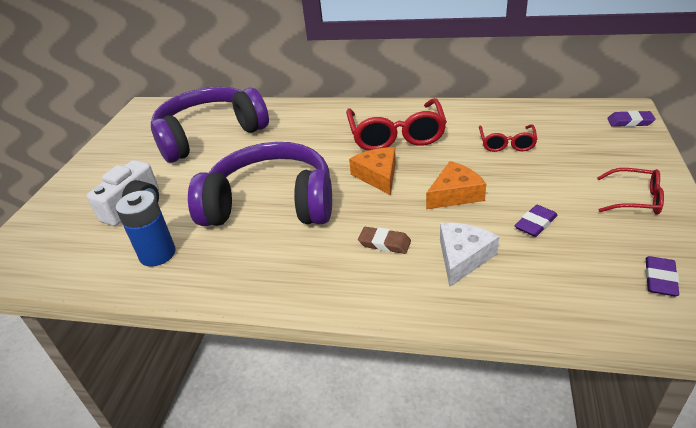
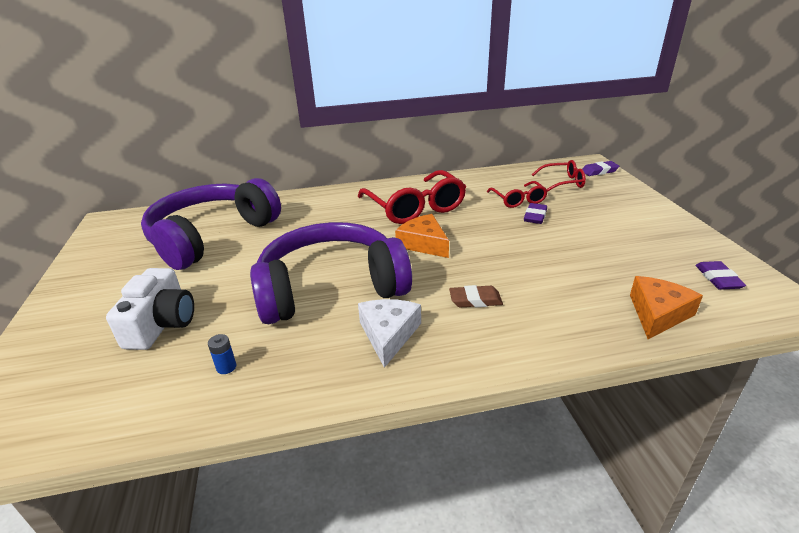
camera: 25 degrees left, 5 degrees down
blue battery [116,190,176,267] -> blue battery [208,334,236,374], size x0.44
orange cheese [426,161,486,209] -> orange cheese moved to [630,276,703,339]
white cheese [440,223,499,287] -> white cheese moved to [358,299,421,368]
purple eraser [514,205,557,237] -> purple eraser moved to [524,203,547,224]
red glasses [597,168,664,215] -> red glasses moved to [532,160,586,191]

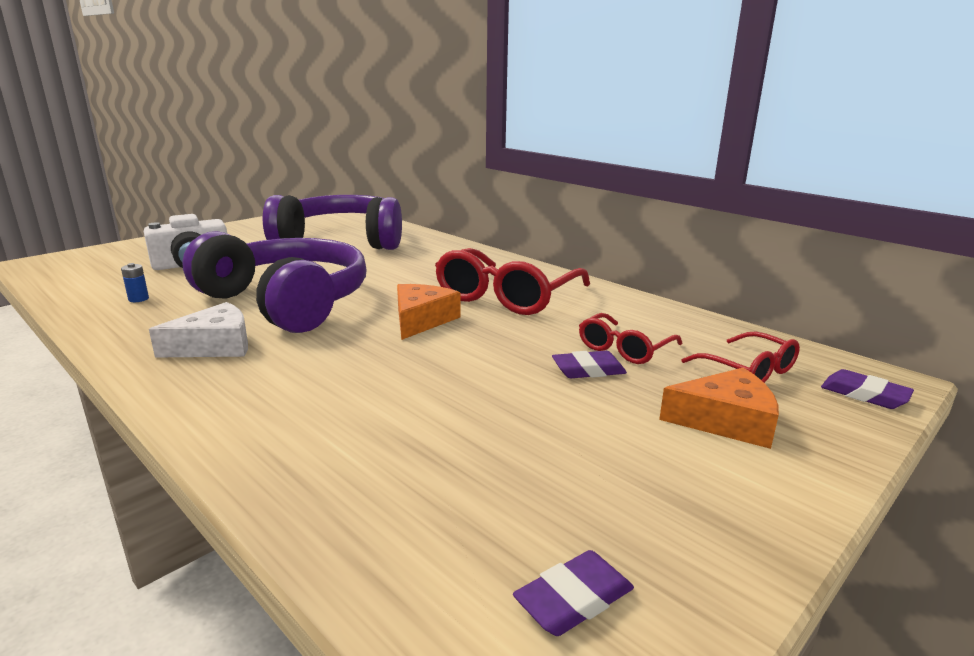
camera: 55 degrees right, 10 degrees down
brown eraser [449,285,503,307] -> none
orange cheese [630,276,703,339] -> orange cheese moved to [659,368,779,449]

